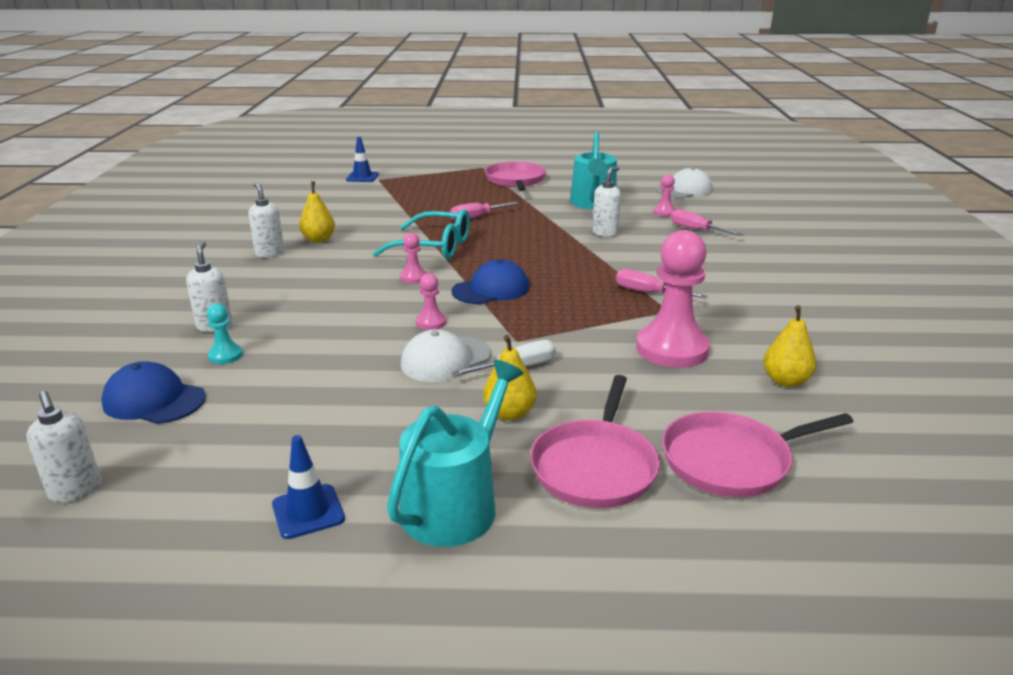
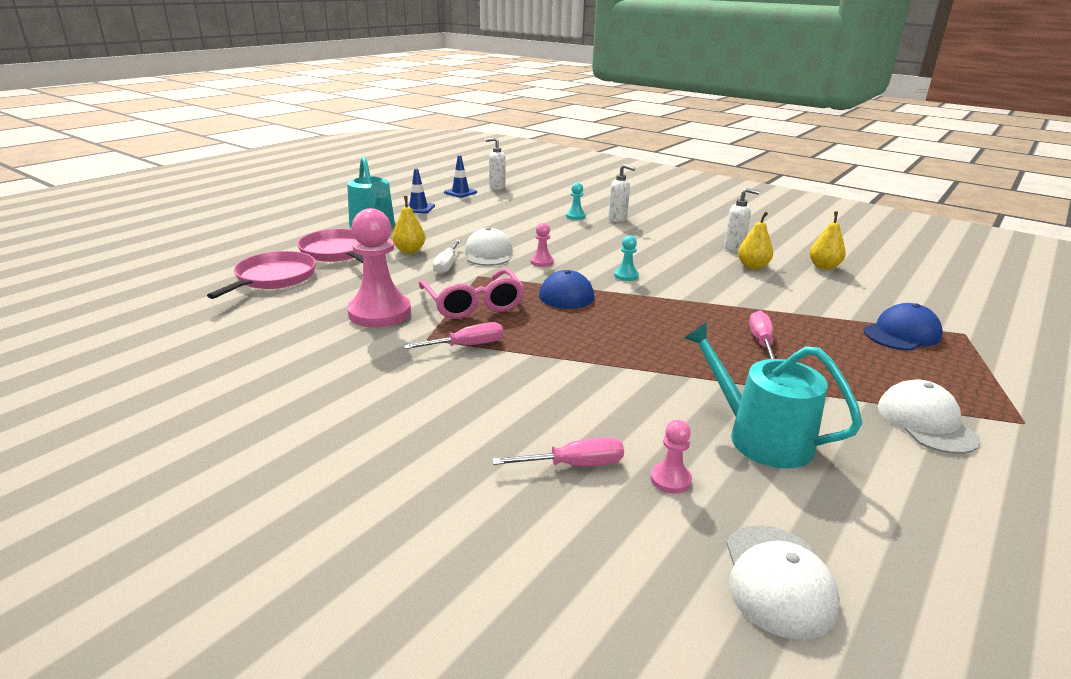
camera: 125 degrees right, 0 degrees up
blue cap [101,361,206,424] -> blue cap moved to [864,303,943,351]
blue traffic cone [346,137,379,182] -> blue traffic cone moved to [444,155,477,198]
turquoise glasses [373,209,470,259] -> none
pink pawn [400,233,427,284] -> turquoise pawn [614,235,639,281]
pink pan [485,161,546,191] -> white cap [878,380,980,454]
white soap dispenser [592,166,621,237] -> none
yellow pear [763,305,816,387] -> yellow pear moved to [809,211,846,270]
none -> pink glasses [419,268,525,319]

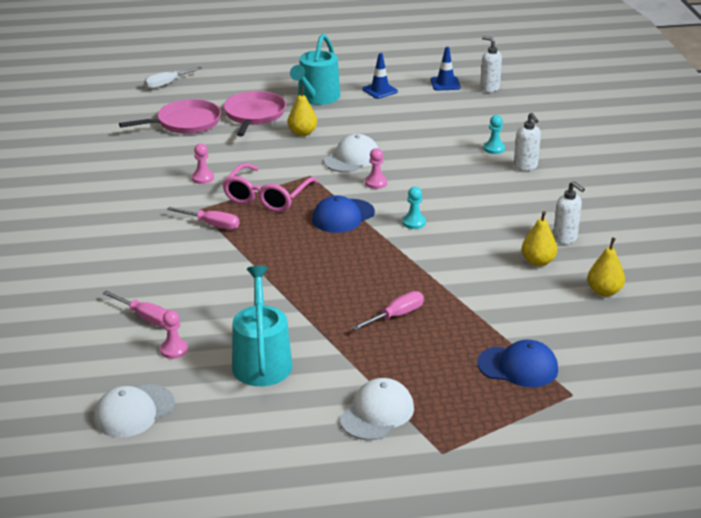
camera: 45 degrees right, 5 degrees up
pink pawn [348,208,411,328] -> pink pawn [192,143,214,184], size x0.45
white screwdriver [433,240,461,274] -> white screwdriver moved to [144,67,202,89]

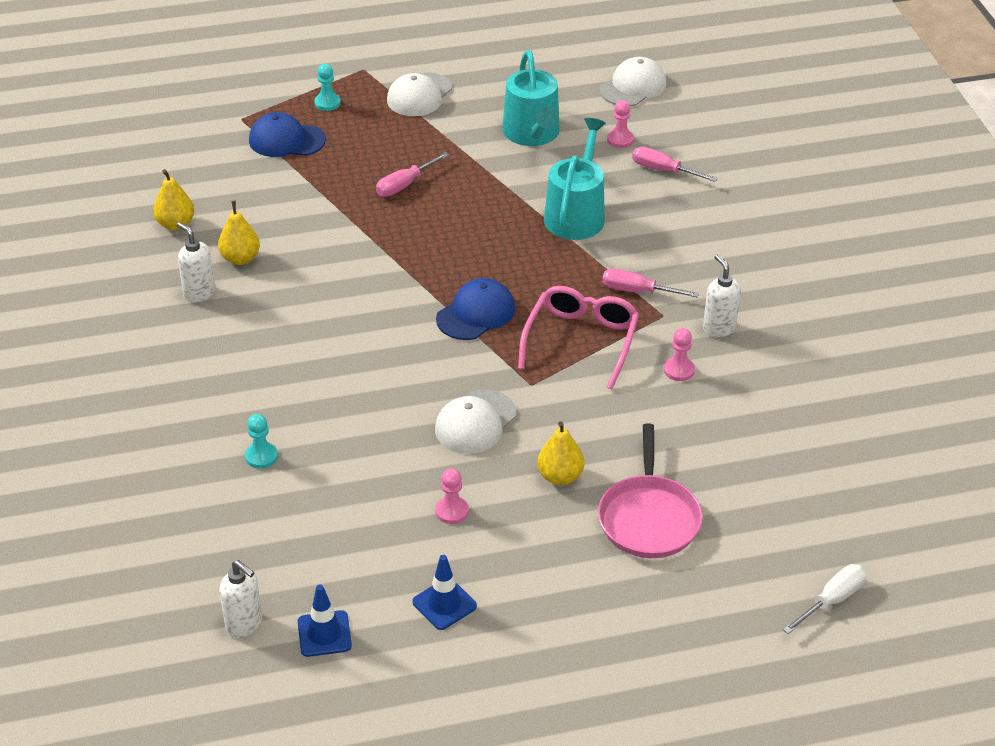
camera: 175 degrees right, 10 degrees up
pink pan [119,99,221,134] -> none
turquoise watering can [290,34,340,105] -> turquoise watering can moved to [544,118,606,240]
pink pawn [365,148,387,189] -> pink pawn moved to [435,468,469,524]
turquoise pawn [402,187,426,229] -> turquoise pawn moved to [314,64,341,111]
white soap dispenser [514,113,541,171] -> white soap dispenser moved to [703,254,741,337]

